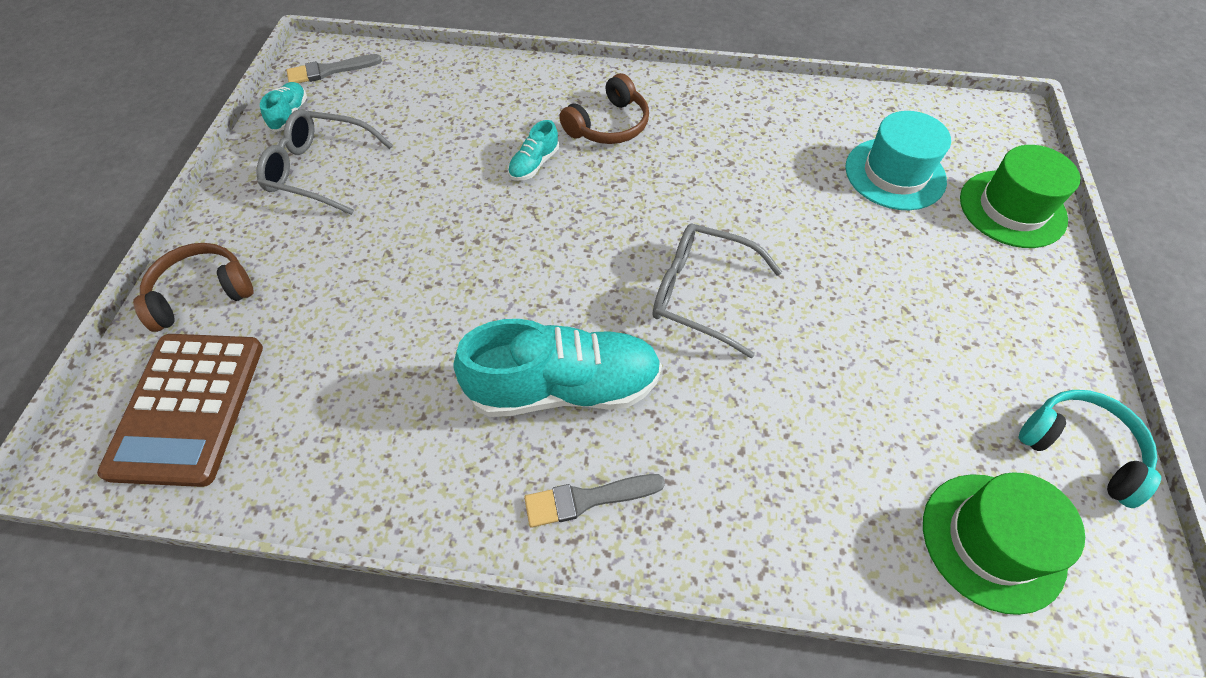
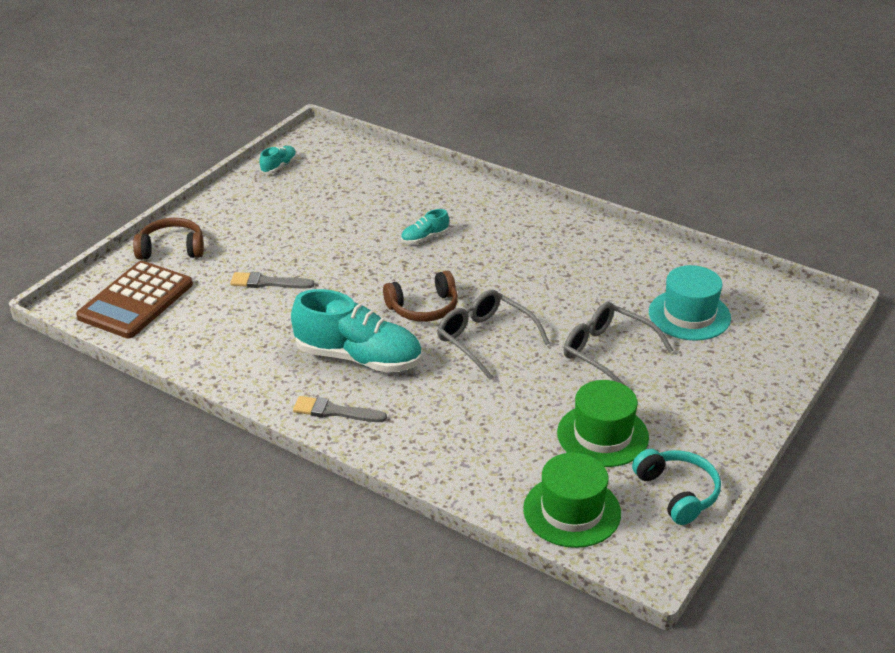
camera: 25 degrees right, 20 degrees down
grey glasses [256,109,393,215] -> grey glasses moved to [563,302,673,385]
grey brush [286,54,382,83] -> grey brush moved to [230,272,315,288]
brown headphones [559,73,649,144] -> brown headphones moved to [383,271,458,322]
green hat [960,145,1080,248] -> green hat moved to [557,380,649,467]

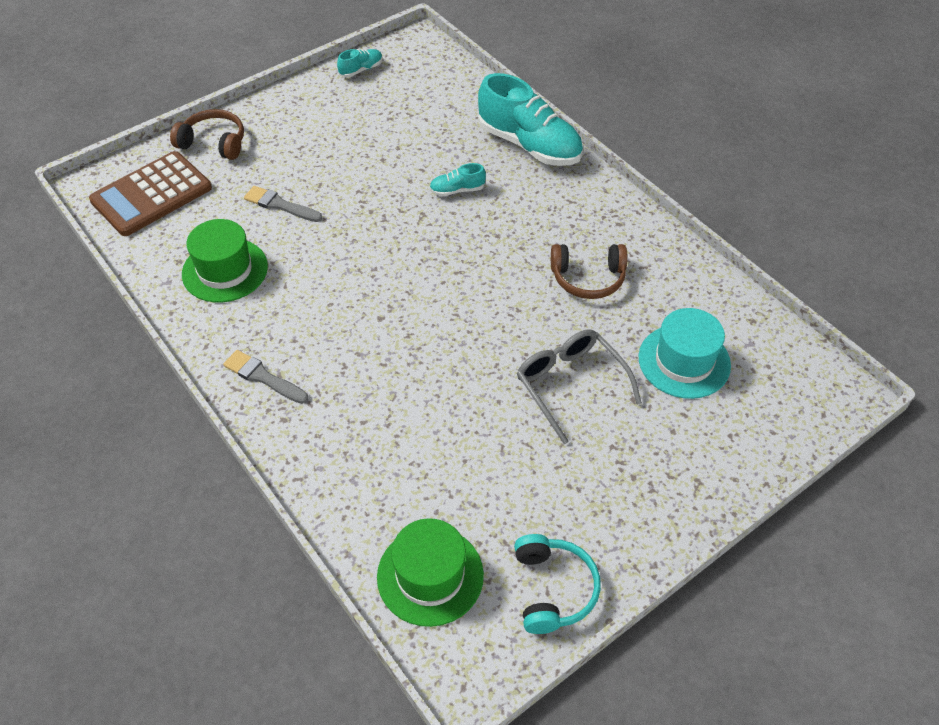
camera: 20 degrees right, 15 degrees up
turquoise shoe [291,289,422,373] -> turquoise shoe moved to [478,73,583,166]
brown headphones [383,271,458,322] -> brown headphones moved to [551,244,627,299]
grey glasses [437,290,550,380] -> none
green hat [557,380,649,467] -> green hat moved to [182,219,268,302]

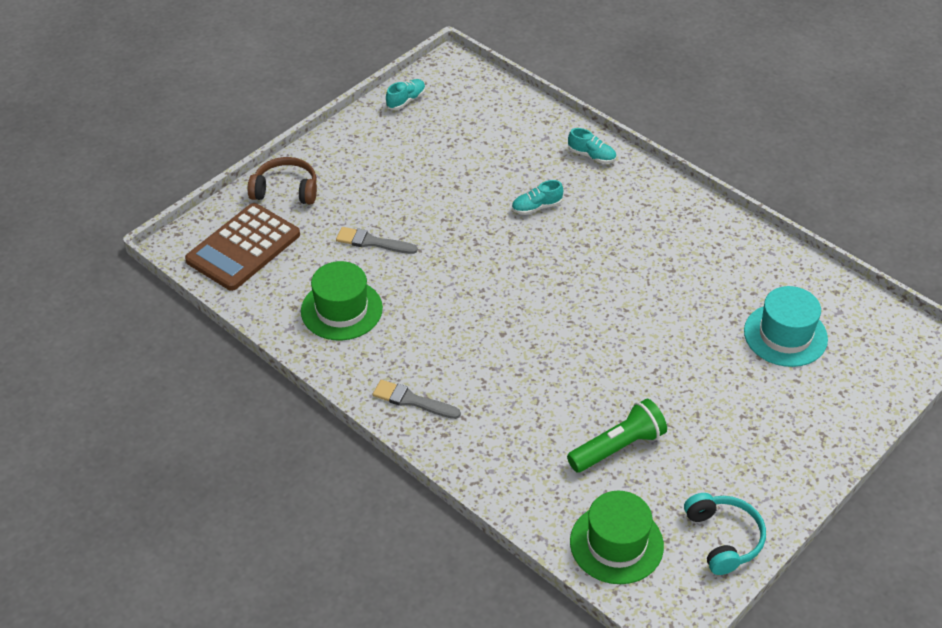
camera: 10 degrees left, 5 degrees down
turquoise shoe [478,73,583,166] -> turquoise shoe [568,128,616,163], size x0.45
grey glasses [517,329,642,444] -> none
brown headphones [551,244,627,299] -> none
none -> green flashlight [567,399,667,473]

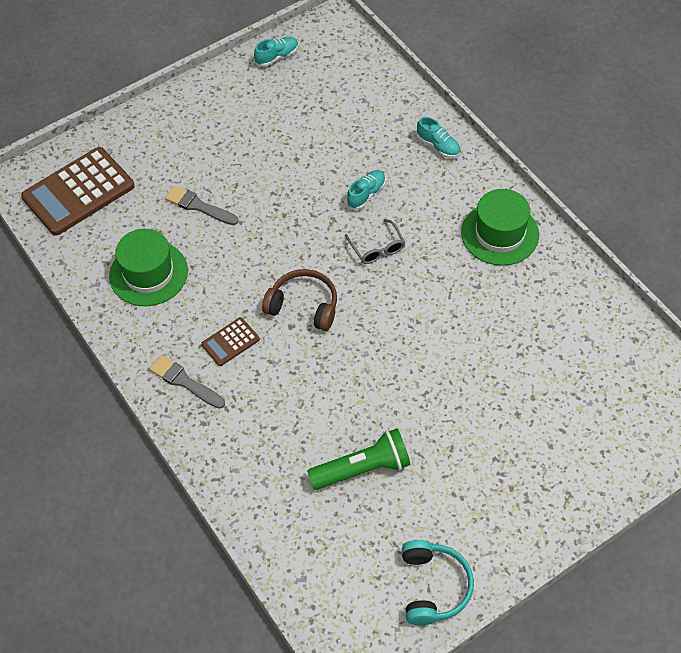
camera: 15 degrees right, 10 degrees up
brown headphones [248,157,317,205] -> brown headphones moved to [262,269,337,331]
turquoise shoe [512,180,563,215] -> turquoise shoe turned 135 degrees clockwise [347,170,386,210]
green hat [570,491,664,584] -> green hat moved to [461,189,539,266]
turquoise hat [744,286,828,367] -> none
none -> brown calculator [201,317,260,366]
none -> grey glasses [345,219,405,264]

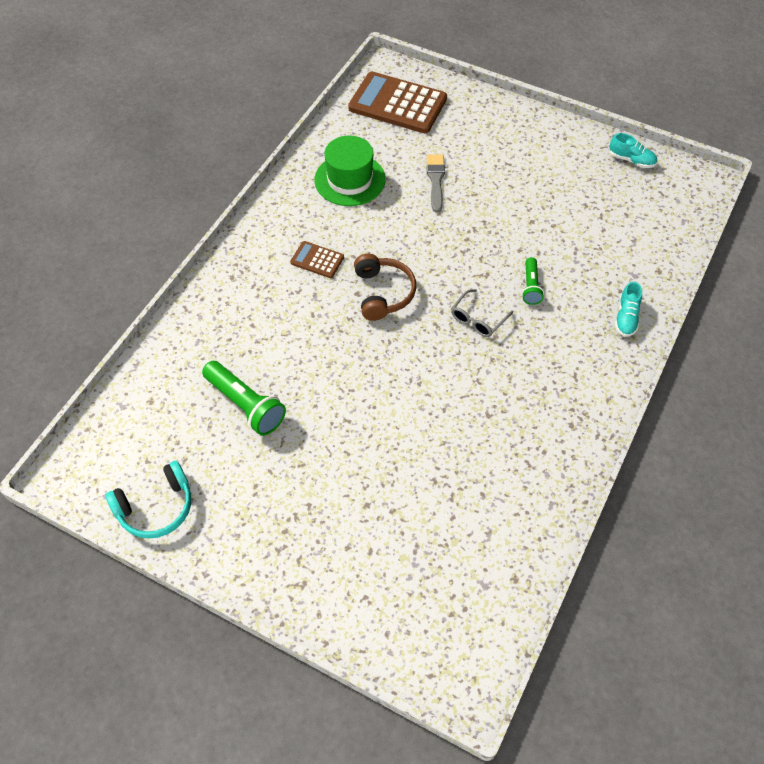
camera: 60 degrees right, 0 degrees up
grey brush [149,355,225,409] -> none
turquoise shoe [347,170,386,210] -> green flashlight [522,257,544,305]
green hat [461,189,539,266] -> none

